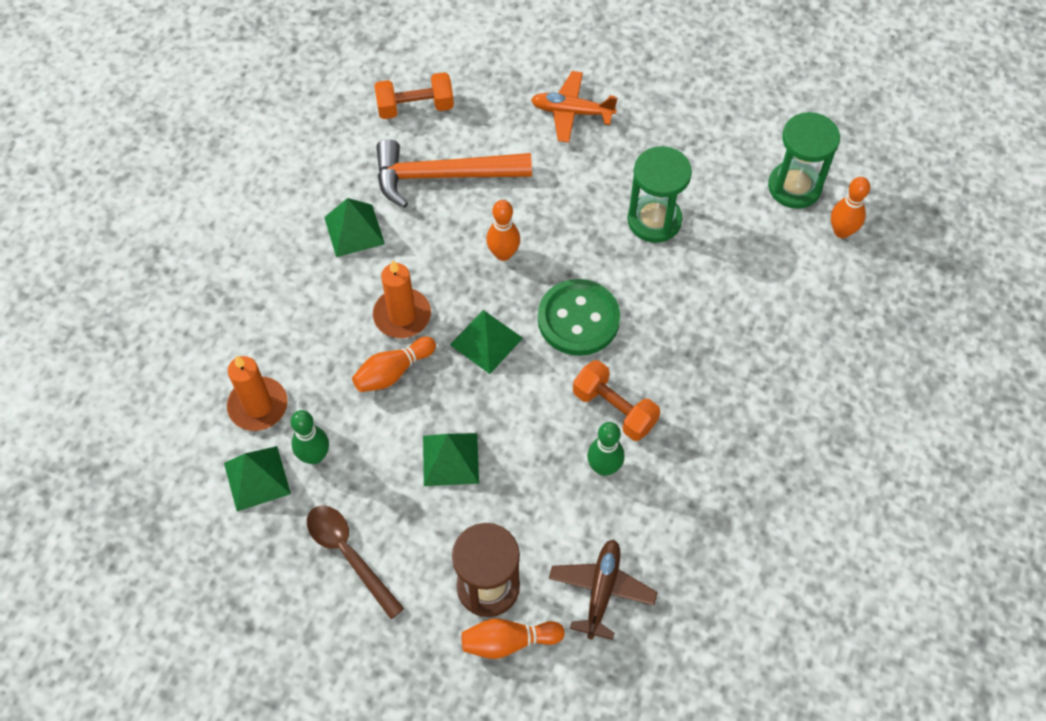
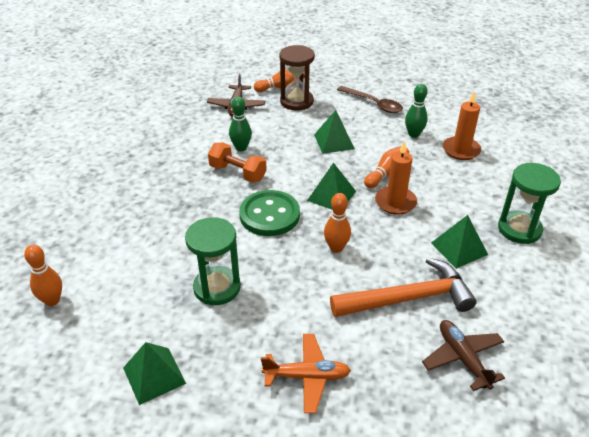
camera: 170 degrees right, 20 degrees down
green pyramid [224,446,291,511] -> green pyramid moved to [123,342,186,405]
orange dumbbell [374,72,454,119] -> brown plane [422,320,505,391]
green hourglass [768,112,840,209] -> green hourglass moved to [498,163,561,244]

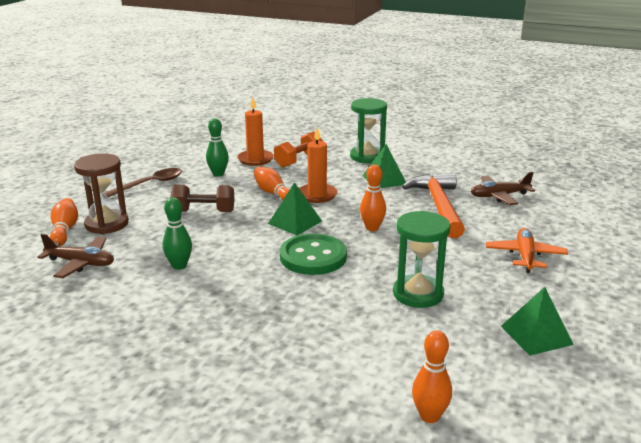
camera: 80 degrees left, 15 degrees down
orange dumbbell [208,143,267,183] -> orange dumbbell moved to [274,131,323,168]
green pyramid [314,110,355,154] -> brown dumbbell [170,185,235,212]

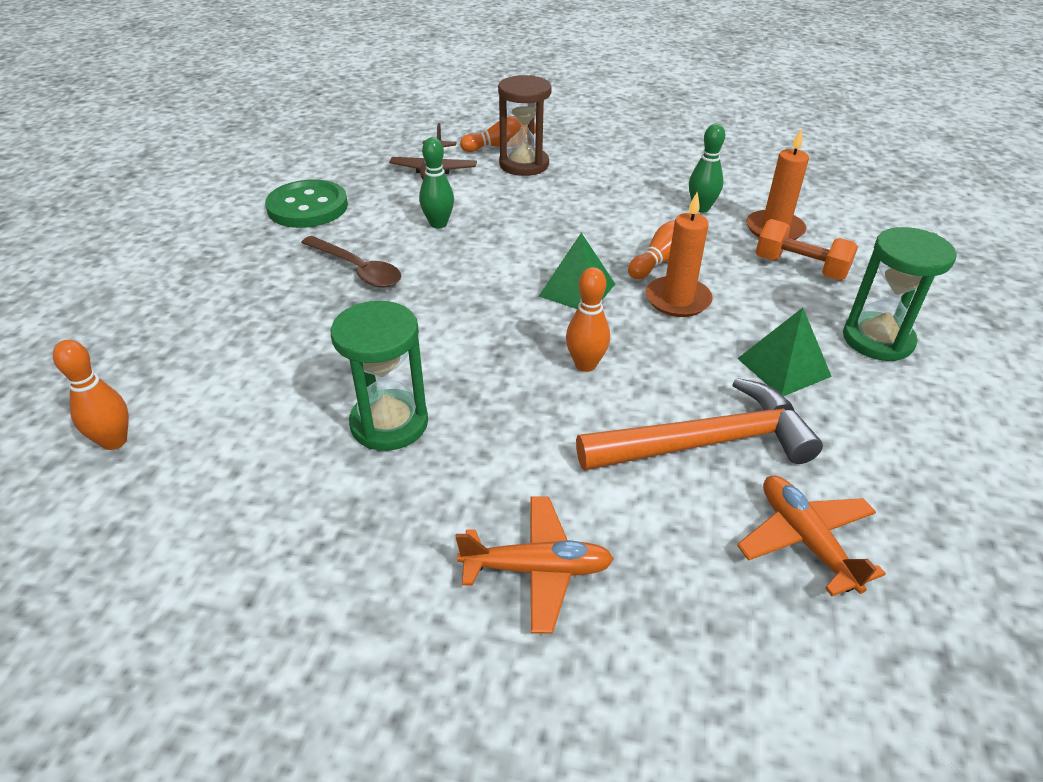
camera: 80 degrees right, 15 degrees up
brown spoon [105,168,182,197] -> brown spoon moved to [301,236,402,288]
brown dumbbell [170,185,235,212] -> none
green button [280,234,347,275] -> green button moved to [265,180,348,228]
brown plane [470,172,535,205] -> orange plane [737,476,886,596]
green pyramid [501,287,574,355] -> none

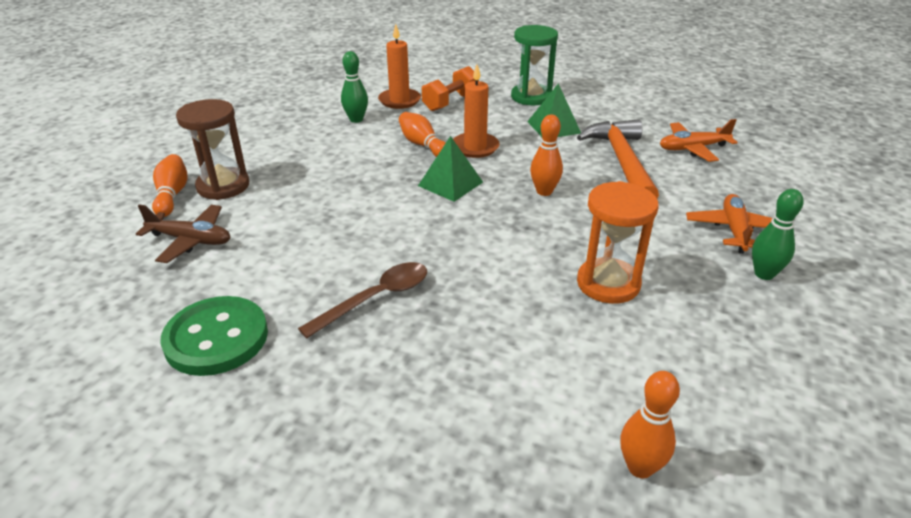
camera: 80 degrees left, 5 degrees down
green hourglass [330,301,428,451] -> orange hourglass [577,181,659,304]
green bowling pin [419,137,454,229] -> green bowling pin moved to [752,189,804,280]

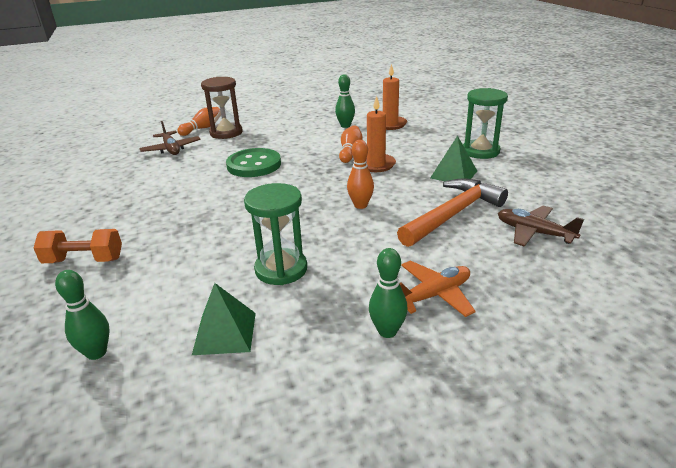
camera: 50 degrees right, 5 degrees down
green button [160,296,268,376] -> green button moved to [226,148,281,177]
brown spoon [298,262,427,338] -> none
green pyramid [418,136,483,202] -> green pyramid moved to [192,283,256,355]
orange dumbbell [422,66,479,111] -> orange dumbbell moved to [34,229,122,263]
orange hourglass [577,181,659,304] -> green hourglass [244,183,307,285]
orange bowling pin [620,371,680,478] -> green bowling pin [55,270,110,360]
orange plane [660,119,738,162] -> brown plane [498,205,584,247]

